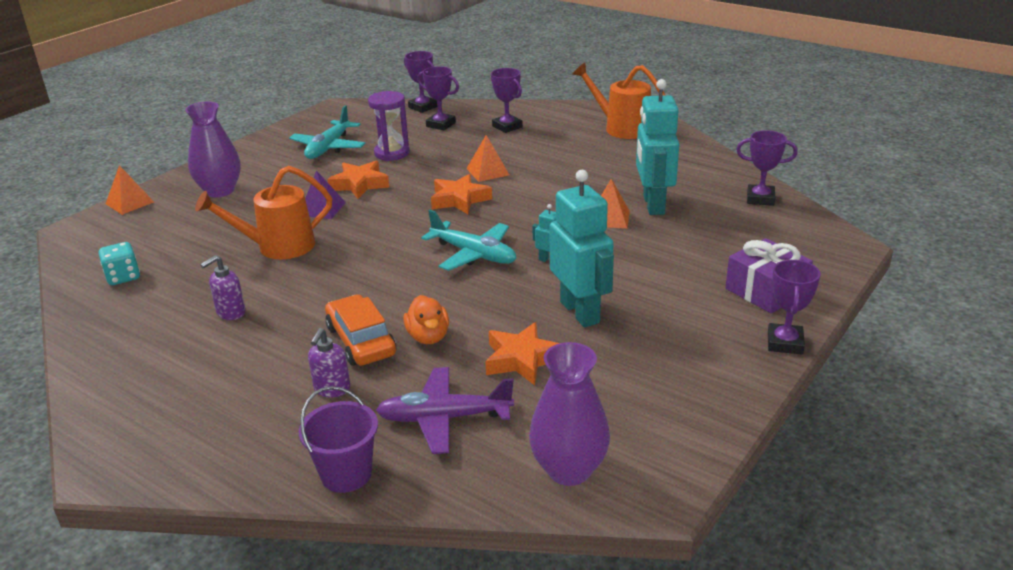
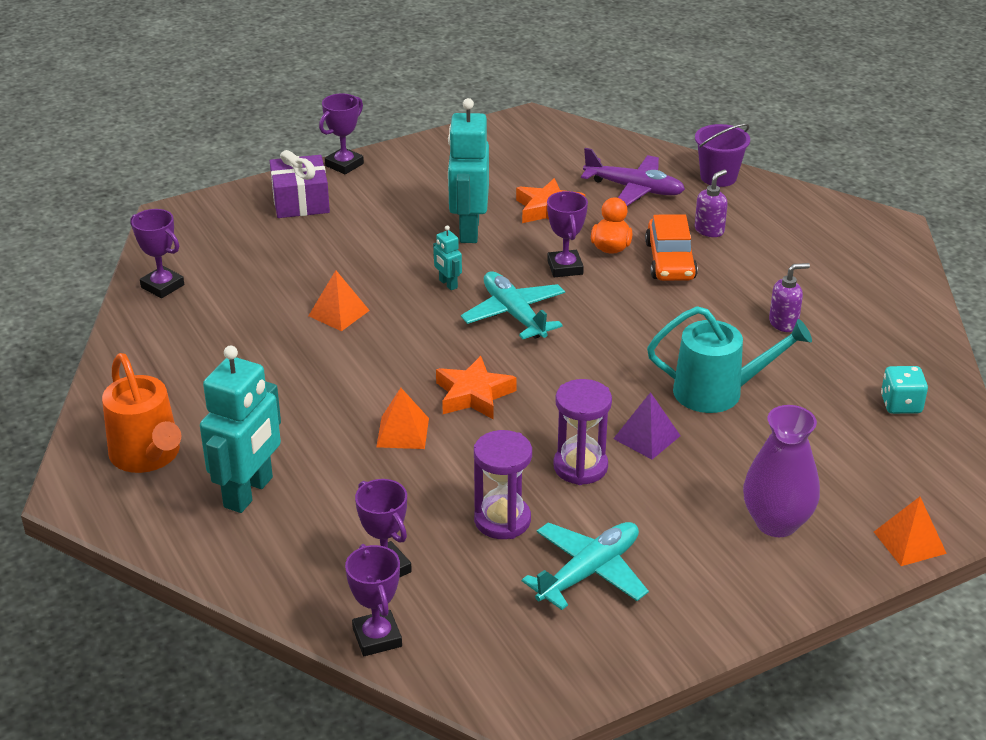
camera: 155 degrees left, 5 degrees up
orange watering can [195,166,332,259] -> turquoise watering can [647,306,812,413]
orange star [327,161,389,199] -> purple hourglass [553,379,612,485]
purple trophy [491,68,523,133] -> purple trophy moved to [547,191,588,277]
purple vase [529,342,610,486] -> none
turquoise robot [636,79,679,215] -> turquoise robot moved to [200,346,281,513]

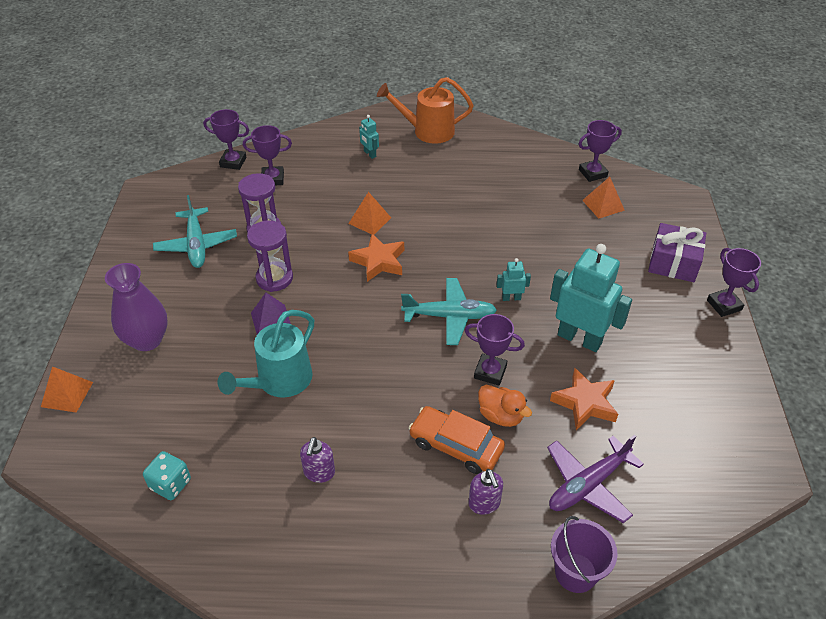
camera: 120 degrees right, 10 degrees up
turquoise robot [200,346,281,513] -> turquoise robot [359,115,379,159], size x0.45
orange pyramid [308,270,370,331] -> orange pyramid moved to [582,177,625,219]

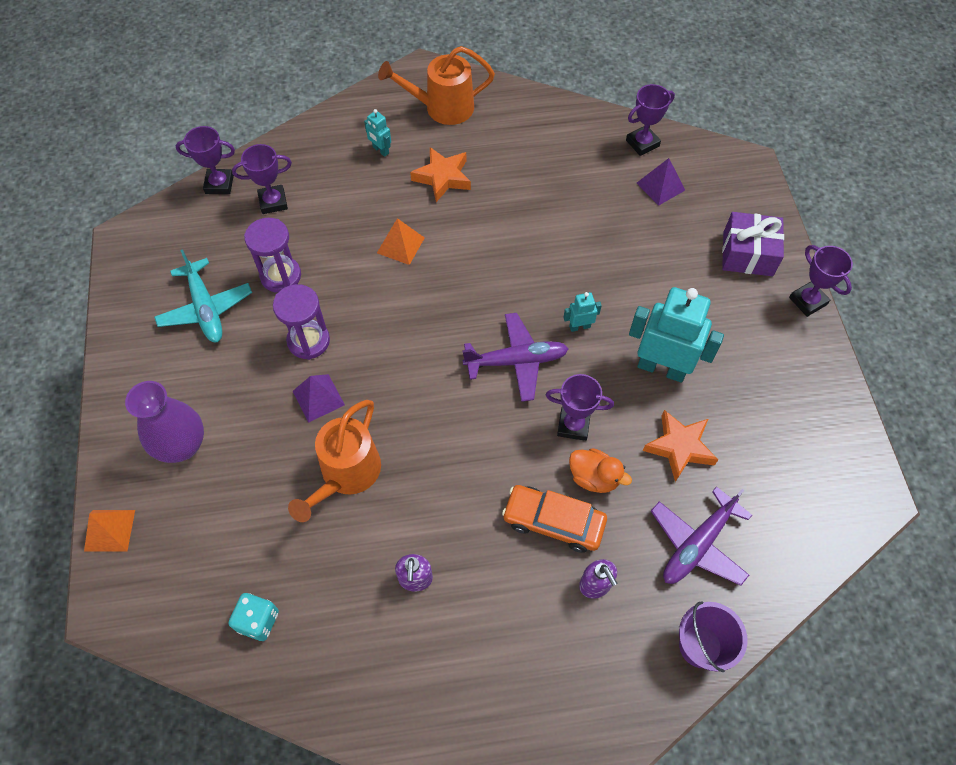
camera: 10 degrees left, 15 degrees up
turquoise watering can [218,310,314,397] -> orange watering can [288,400,381,522]
orange star [348,234,404,282] -> orange star moved to [410,147,471,202]
turquoise plane [401,278,497,345] -> purple plane [462,313,569,402]
orange pyramid [582,177,625,219] -> purple pyramid [637,158,685,206]

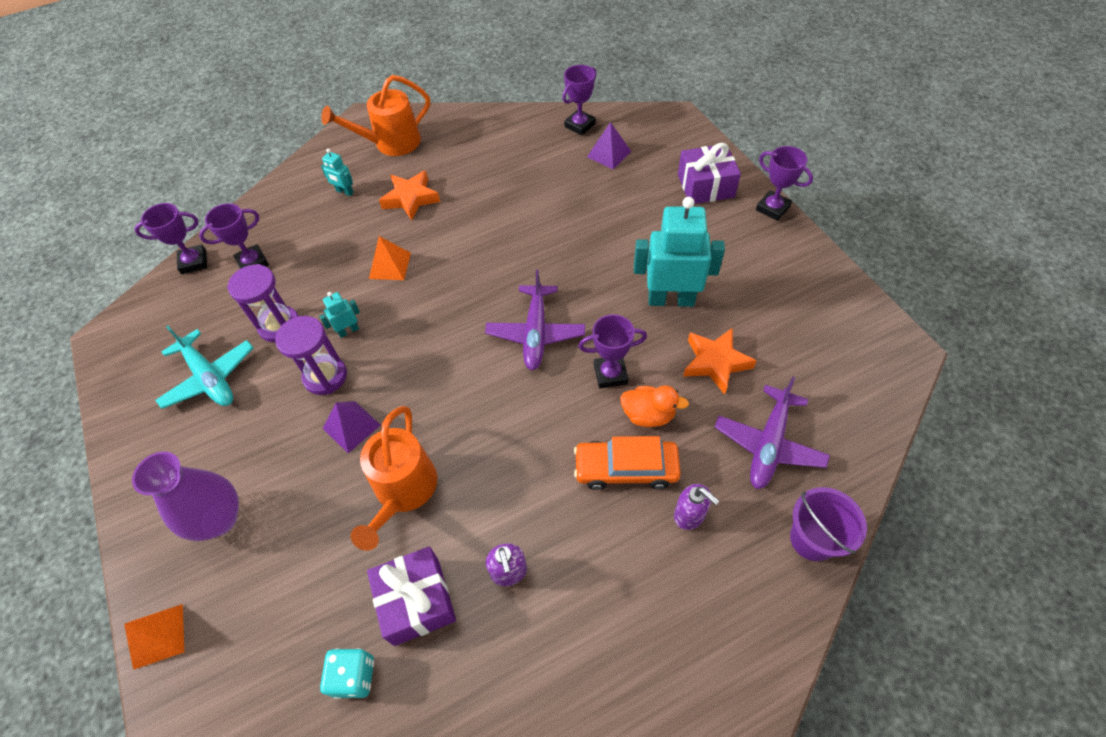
camera: 15 degrees left, 5 degrees down
purple plane [462,313,569,402] -> purple plane turned 120 degrees clockwise [485,270,585,370]
turquoise robot [563,292,602,332] -> turquoise robot moved to [319,292,360,338]
none -> purple gift [367,546,456,646]

